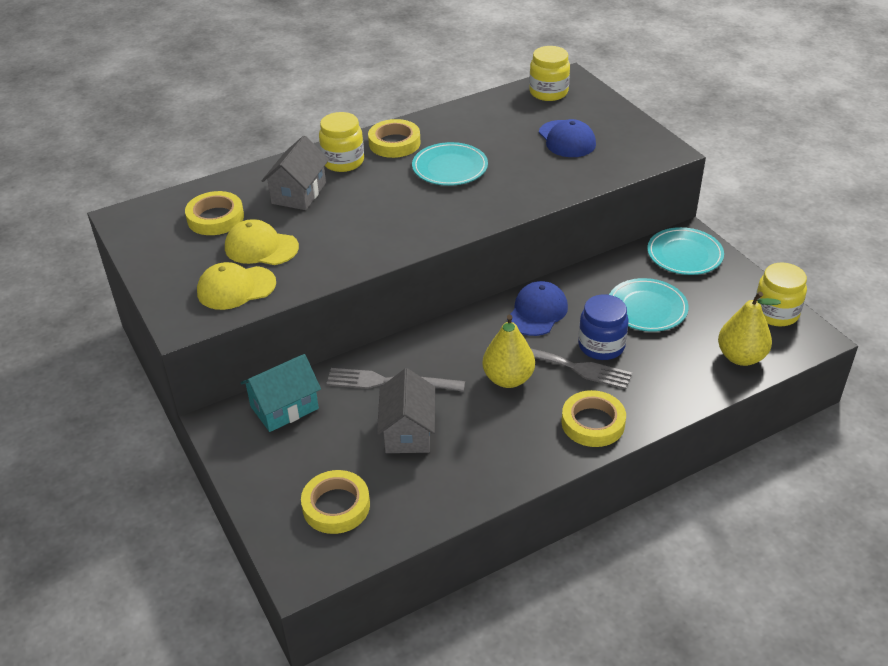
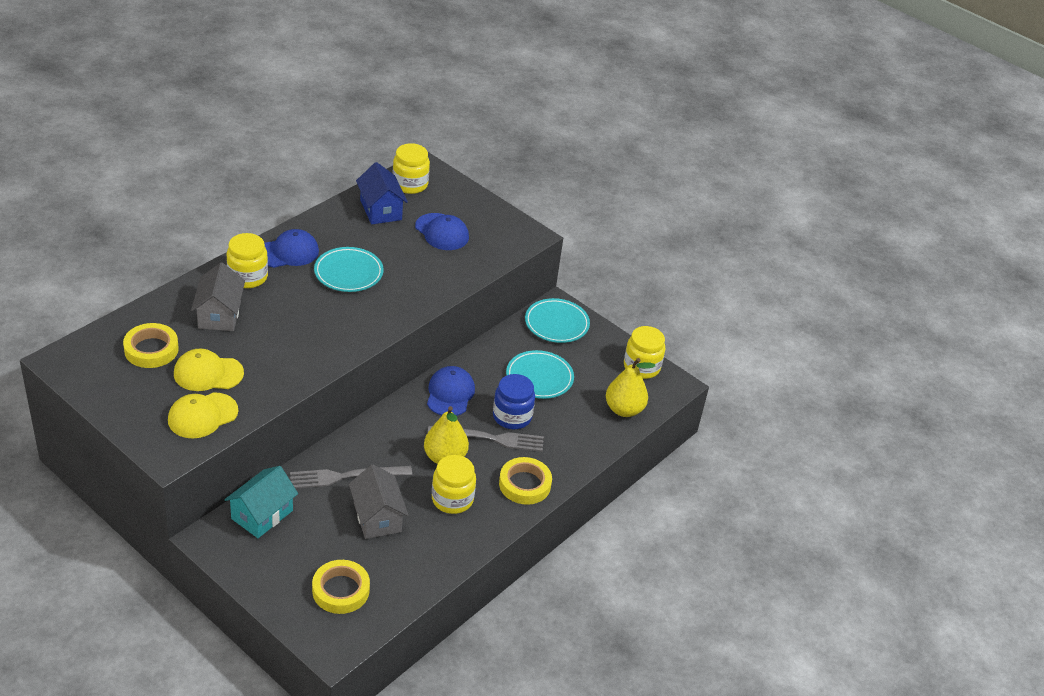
camera: 25 degrees left, 0 degrees up
yellow tape [368,119,420,158] -> blue cap [264,229,319,268]
none -> blue house [356,162,408,224]
none -> yellow jar [432,455,476,514]

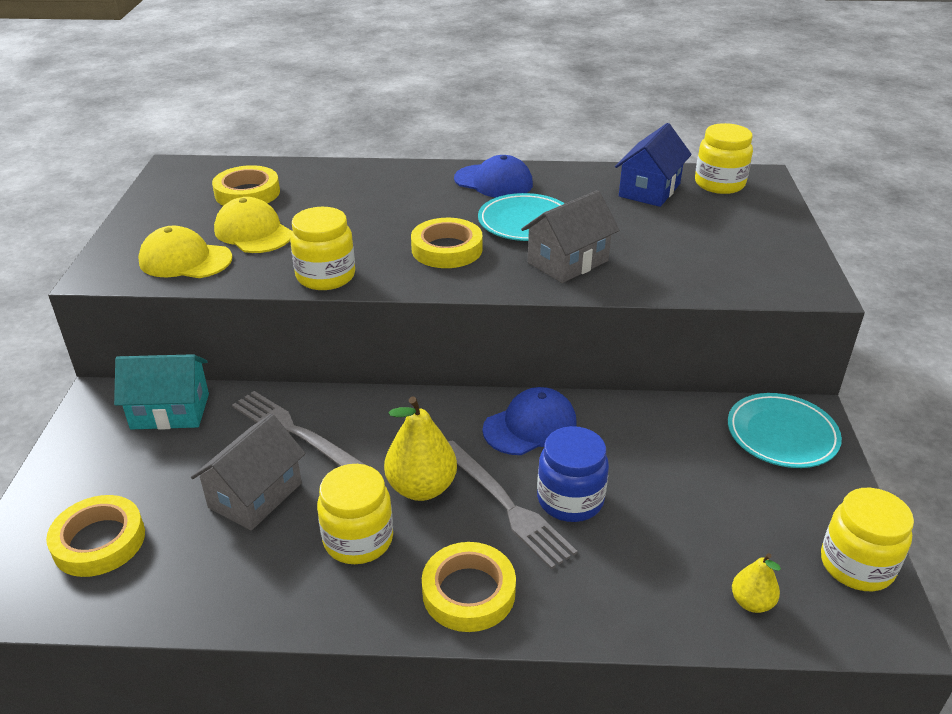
camera: 55 degrees right, 5 degrees down
grey house [191,263,245,331] -> grey house moved to [521,190,619,283]
yellow jar [227,233,268,288] -> yellow jar moved to [290,207,355,290]
blue cap [415,213,469,250] -> none
turquoise plate [506,350,574,399] -> none
yellow pear [606,358,655,417] -> yellow pear [732,553,781,613], size x0.56
none -> yellow tape [411,218,483,268]

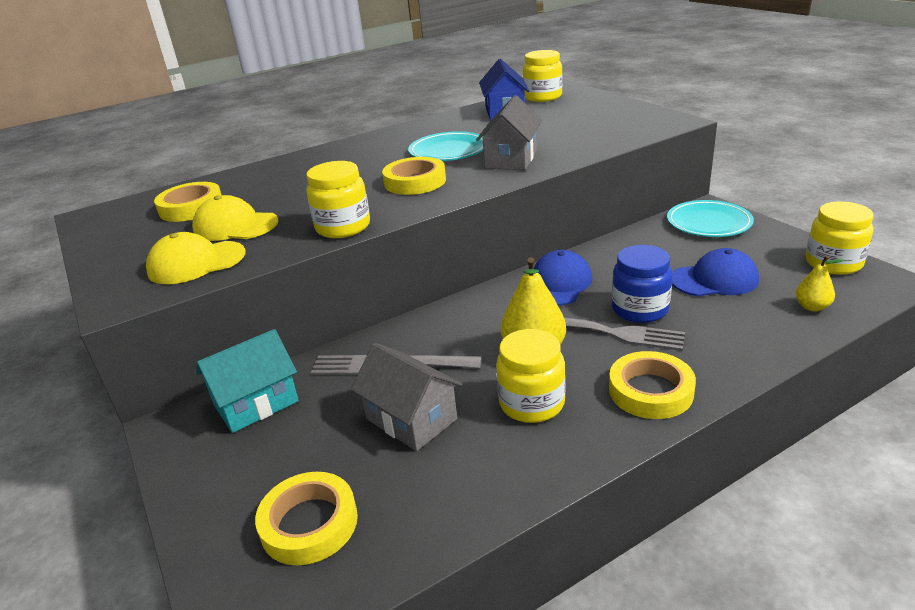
camera: 30 degrees left, 5 degrees down
grey house [191,414,306,531] -> grey house turned 45 degrees counterclockwise [351,343,462,451]
blue cap [454,155,533,198] -> blue cap moved to [672,248,759,296]

